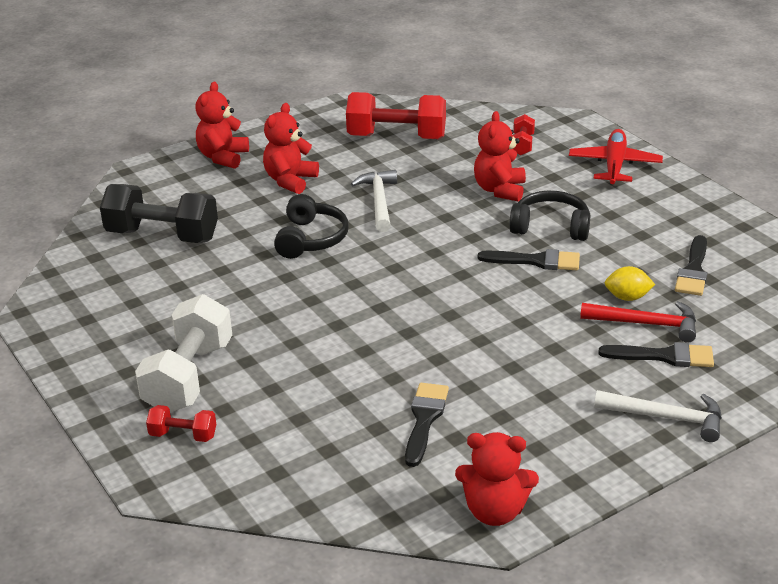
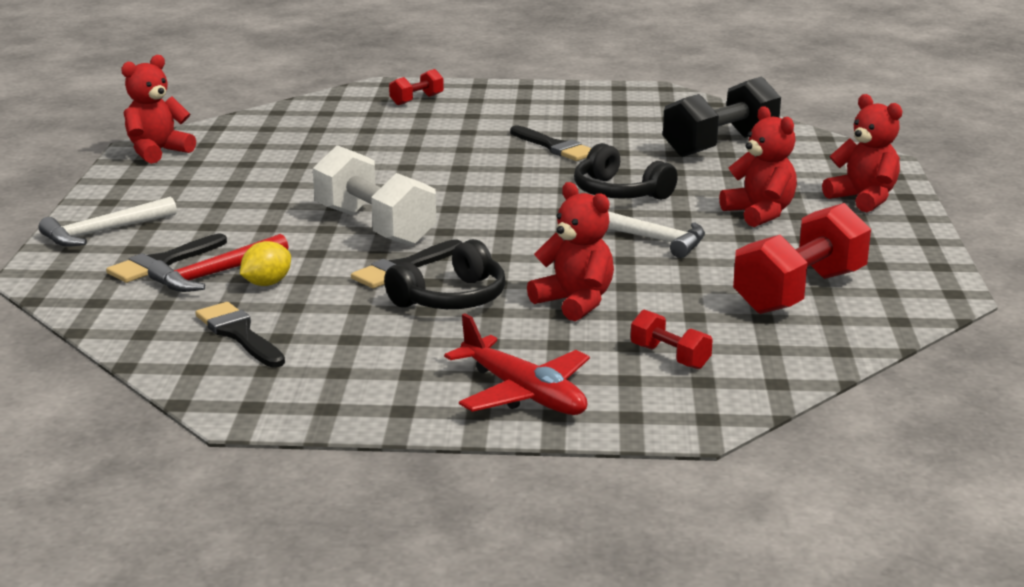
camera: 125 degrees right, 10 degrees down
white dumbbell [135,294,232,412] -> white dumbbell moved to [313,145,436,246]
black brush [405,383,449,467] -> black brush moved to [510,126,591,161]

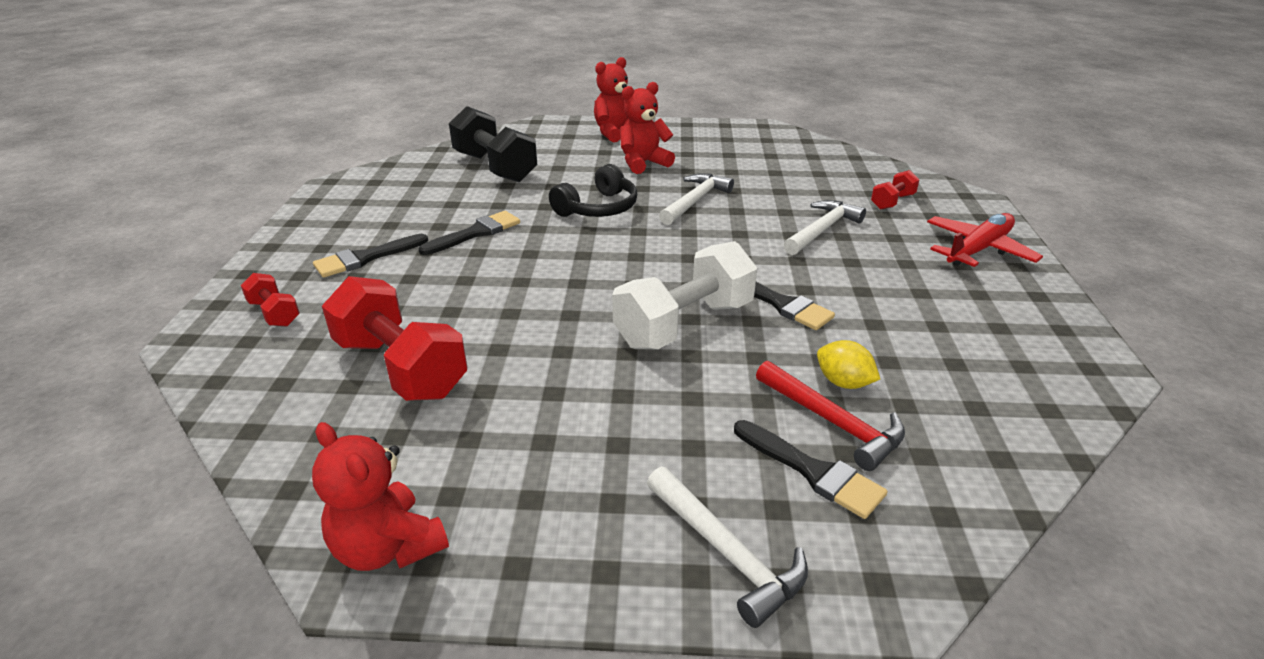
camera: 90 degrees left, 10 degrees up
black brush [195,302,285,367] -> black brush moved to [313,234,428,278]
black headphones [384,239,506,309] -> none
red teddy bear [527,182,614,321] -> white hammer [783,200,866,255]
red dumbbell [733,203,871,314] -> red dumbbell moved to [322,276,467,401]

